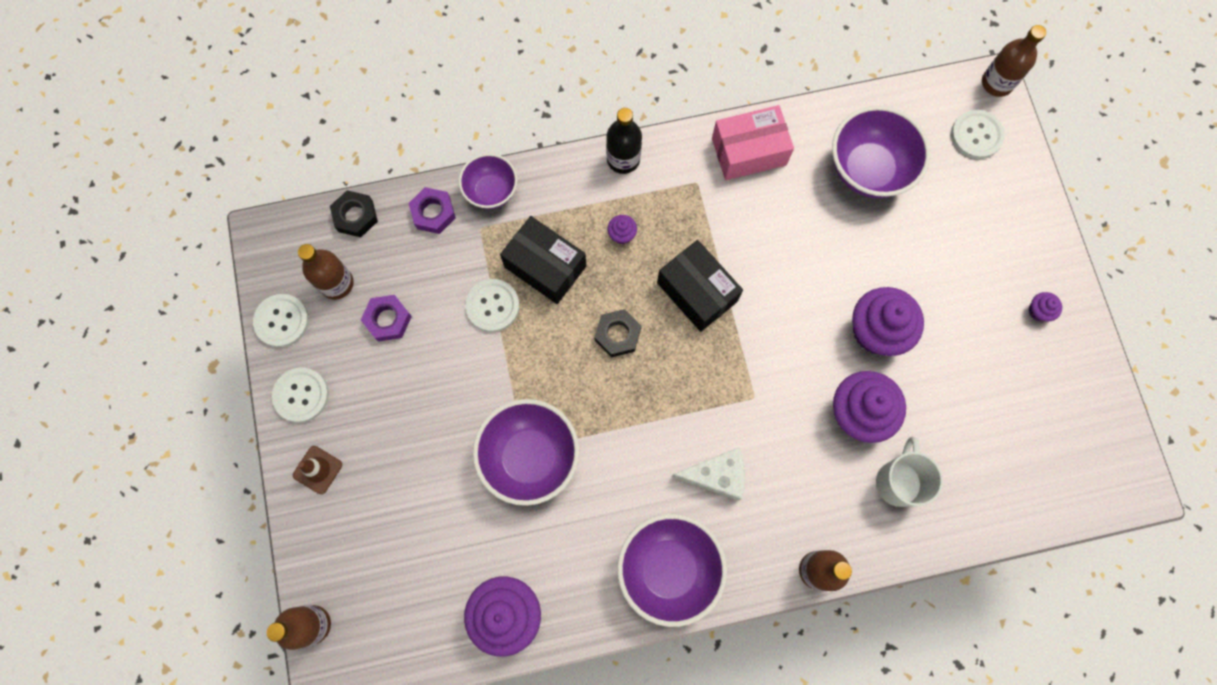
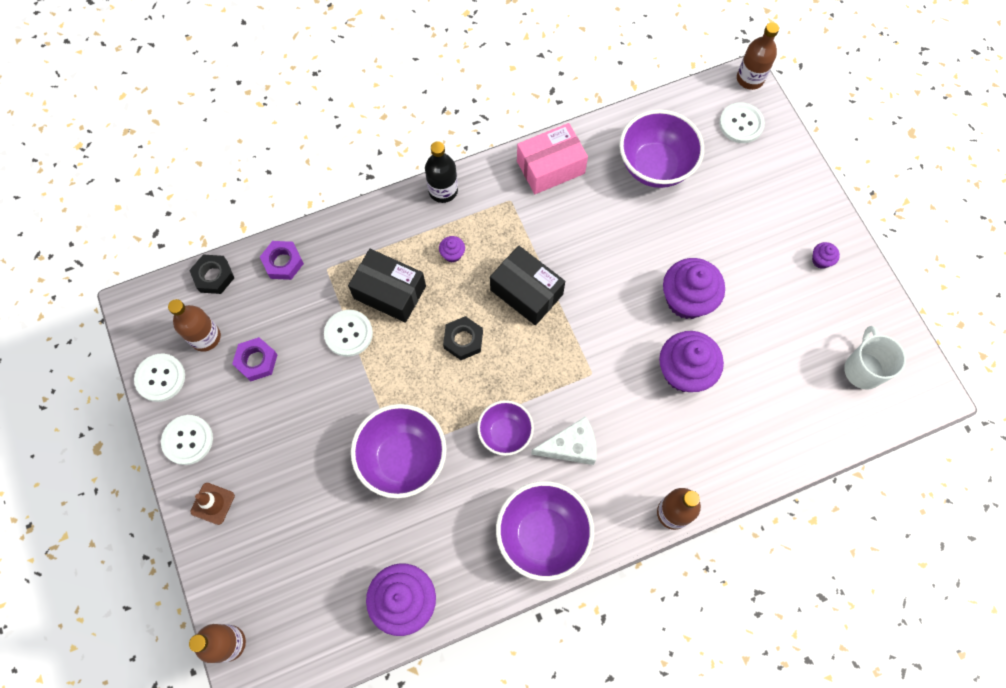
camera: 10 degrees left, 5 degrees down
purple bowl [459,153,518,209] -> purple bowl moved to [477,400,534,456]
white mug [876,437,943,507] -> white mug moved to [844,326,906,390]

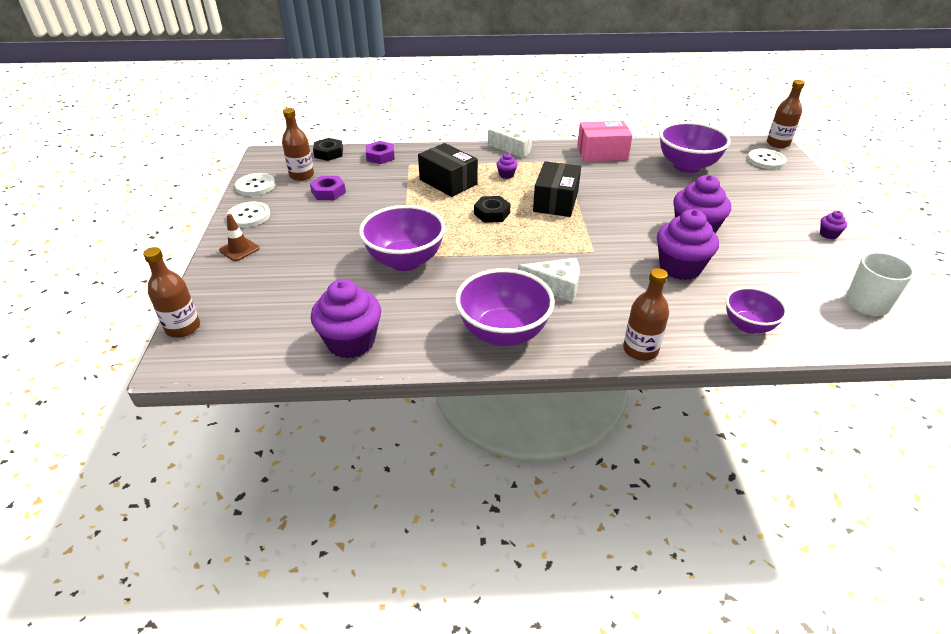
camera: 20 degrees right, 30 degrees down
white button [324,310,373,357] -> none
black bottle [425,141,458,203] -> white cheese [488,129,533,158]
purple bowl [477,400,534,456] -> purple bowl moved to [726,287,787,334]
black box [490,245,565,325] -> black box turned 45 degrees clockwise [533,161,581,217]

